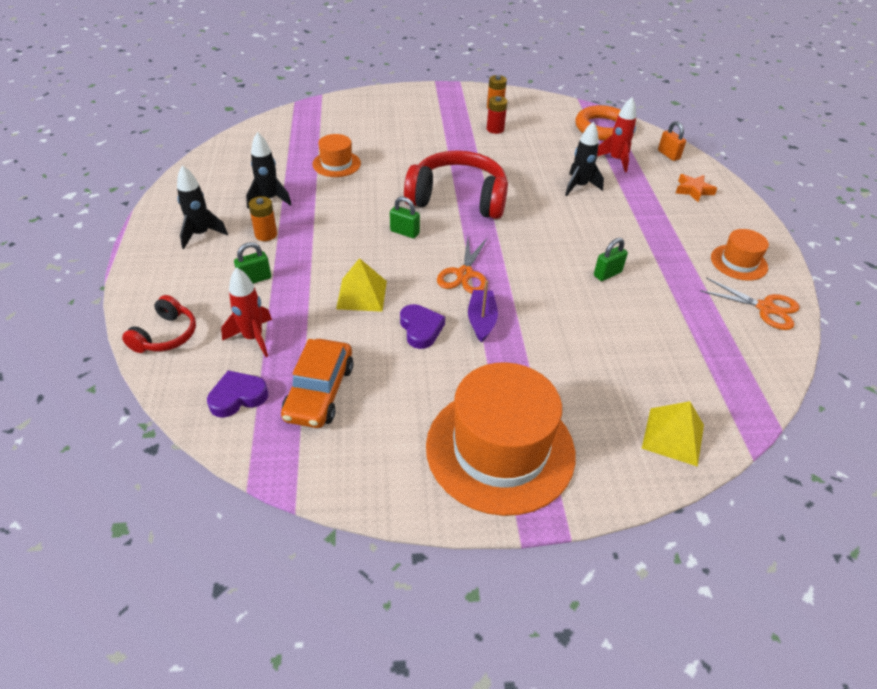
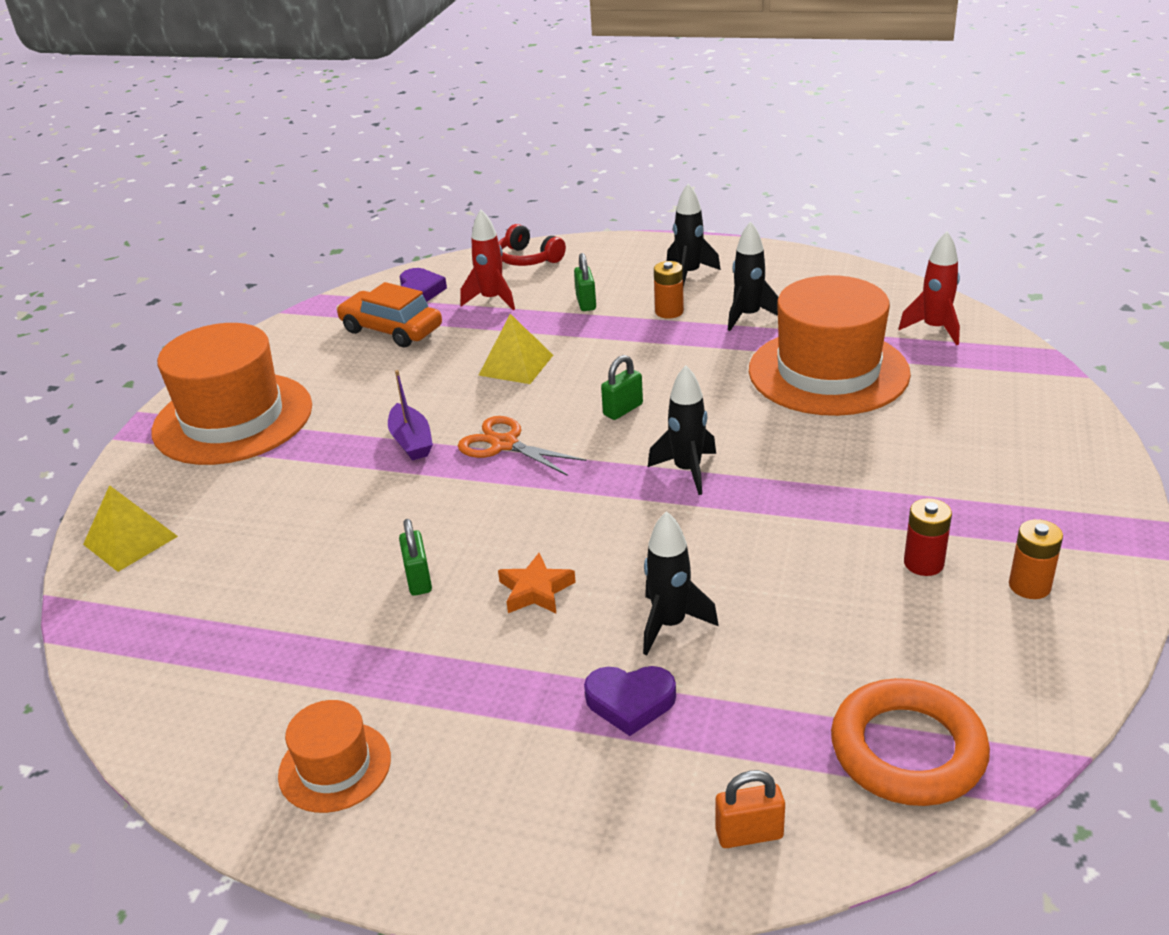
camera: 115 degrees right, 10 degrees down
orange hat [312,134,361,177] -> orange hat [749,275,911,416], size x2.04
purple heart [400,304,445,349] -> purple heart moved to [584,666,676,736]
red headphones [404,150,508,219] -> black rocket [648,365,716,495]
purple boat [468,280,498,343] -> purple boat turned 45 degrees clockwise [388,370,433,461]
red rocket [597,97,636,172] -> red rocket moved to [899,231,960,345]
orange star [676,174,717,202] -> orange star moved to [498,553,576,614]
orange scissors [700,277,800,330] -> none

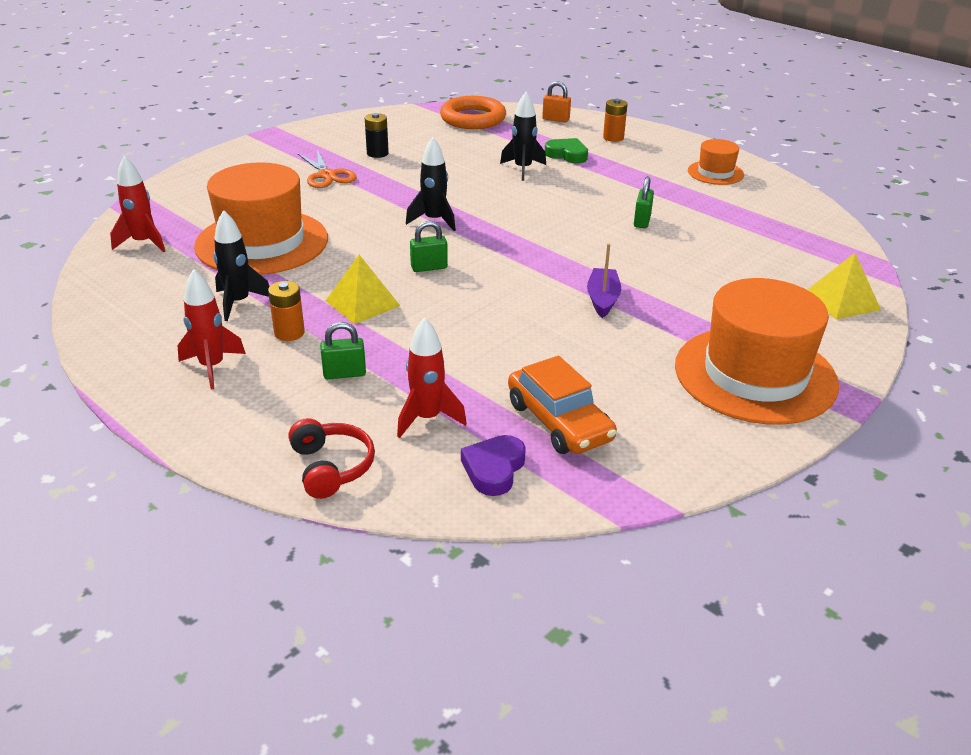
camera: 155 degrees left, 0 degrees up
orange scissors [458,416,587,476] -> orange scissors moved to [298,150,357,188]
yellow pyramid [479,314,553,384] -> yellow pyramid moved to [326,255,400,324]
orange star [498,553,576,614] -> none
green padlock [574,253,596,311] -> green padlock turned 60 degrees clockwise [320,322,366,379]
purple heart [584,666,676,736] -> green heart [545,138,588,163]
black rocket [667,183,721,287] -> red rocket [177,269,246,389]
red battery [904,498,952,576] -> black battery [365,113,389,158]
orange battery [1009,519,1063,599] -> orange battery moved to [603,99,628,142]

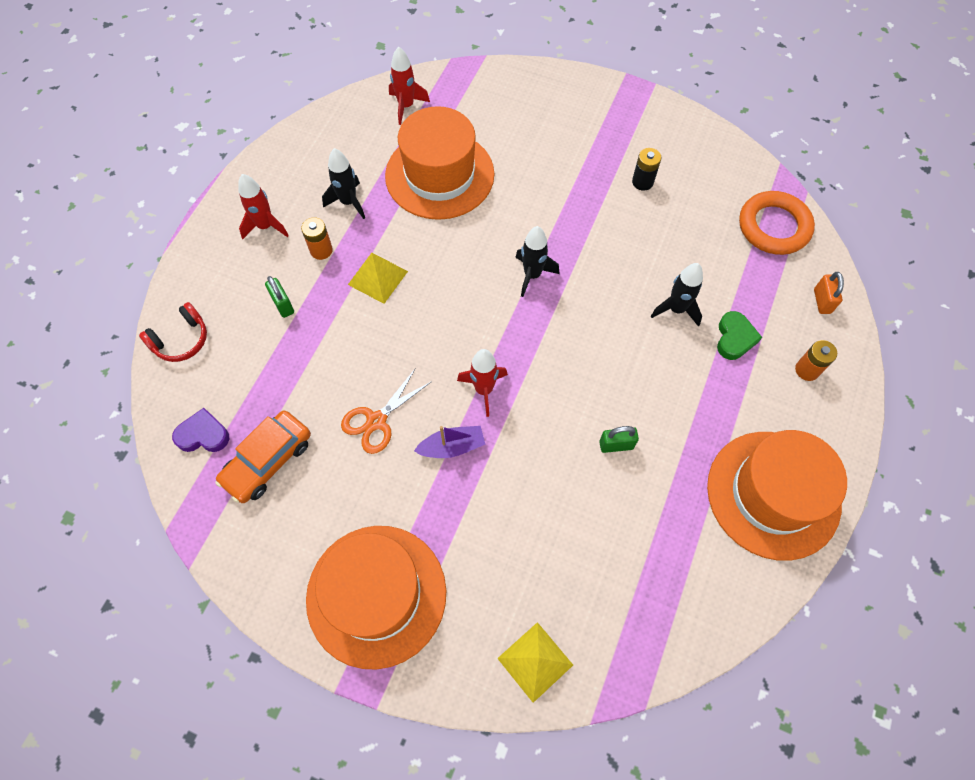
camera: 70 degrees right, 30 degrees up
orange scissors [298,150,357,188] -> orange scissors moved to [341,368,432,454]
red rocket [397,317,467,438] -> red rocket moved to [457,349,508,417]
green padlock [410,221,448,272] -> none
orange hat [688,139,744,185] -> orange hat [707,430,847,561], size x2.04

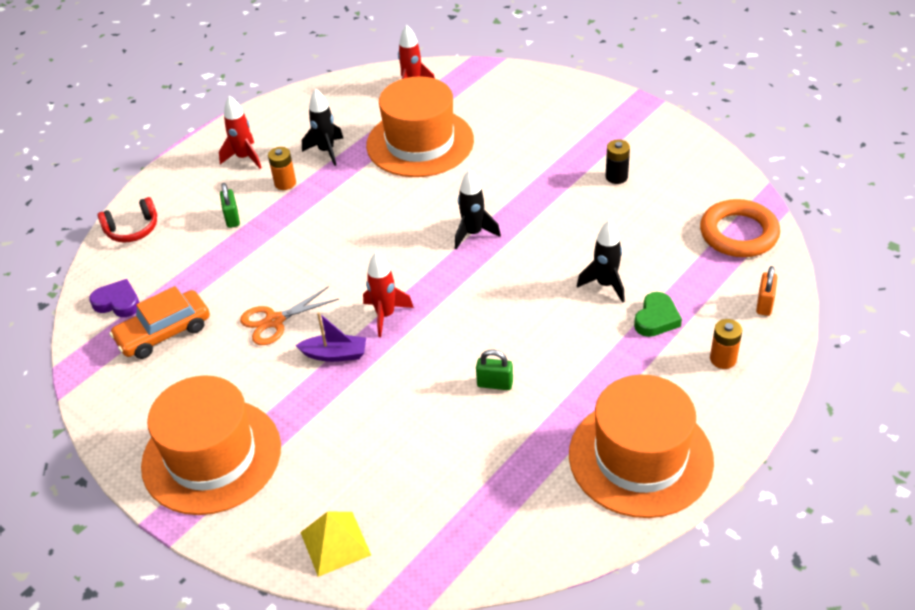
camera: 20 degrees right, 20 degrees down
yellow pyramid [348,253,408,304] -> none

